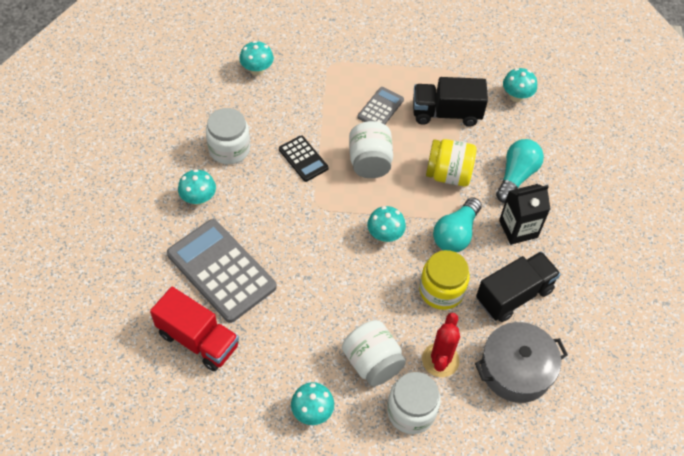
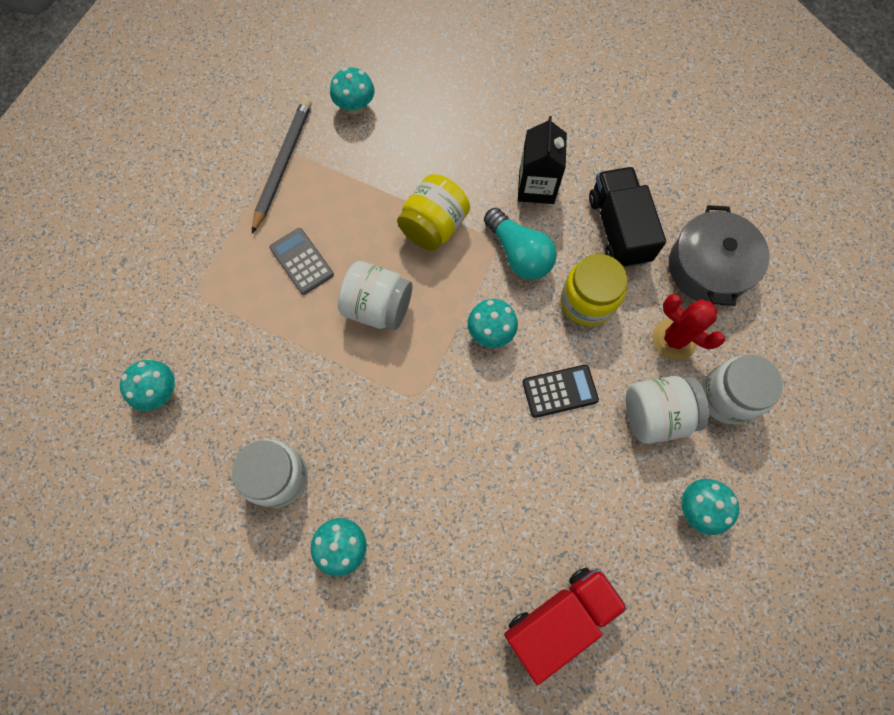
camera: 65 degrees left, 15 degrees up
grey calculator [167,219,277,323] -> none
black calculator [279,135,328,182] -> black calculator moved to [522,365,599,418]
black truck [413,77,488,127] -> none
turquoise light bulb [496,139,544,203] -> none
none -> grey pencil [252,98,312,234]

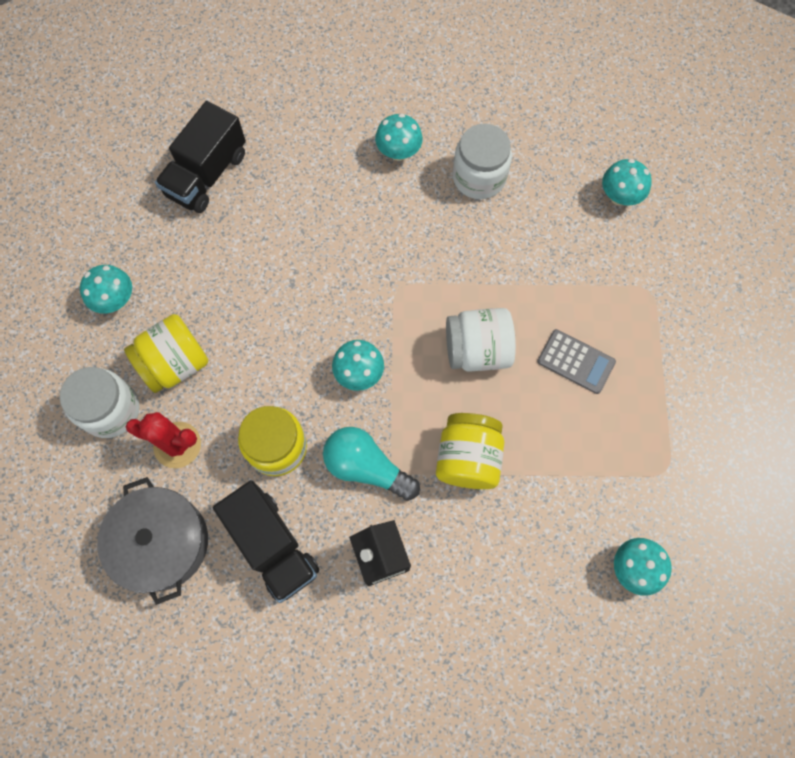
camera: 155 degrees right, 0 degrees up
grey pencil [252,98,312,234] -> none
red truck [504,568,628,685] -> black truck [155,101,246,213]
black calculator [522,365,599,418] -> none
white jar [626,376,709,444] -> yellow jar [124,314,208,393]

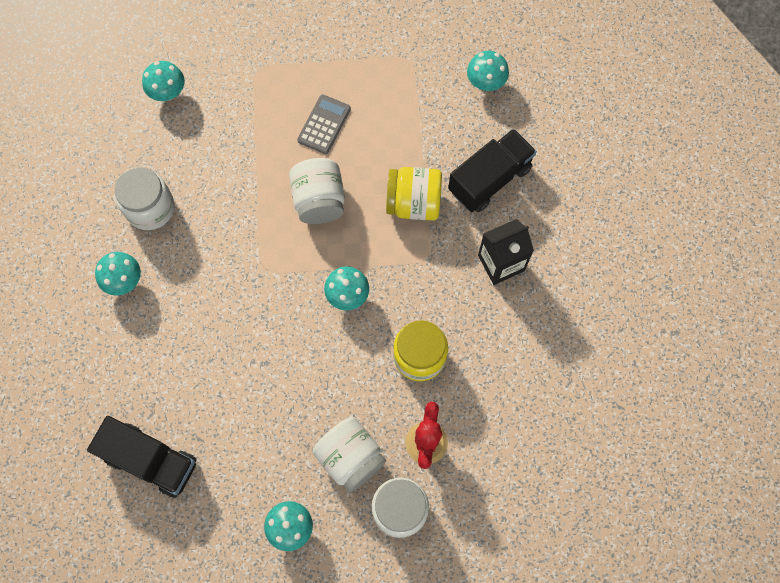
camera: 95 degrees left, 0 degrees up
grey pot [97,477,208,605] -> none
yellow jar [124,314,208,393] -> white jar [313,417,386,493]
black truck [213,480,319,603] -> black truck moved to [448,129,537,212]
turquoise light bulb [323,427,420,501] -> none

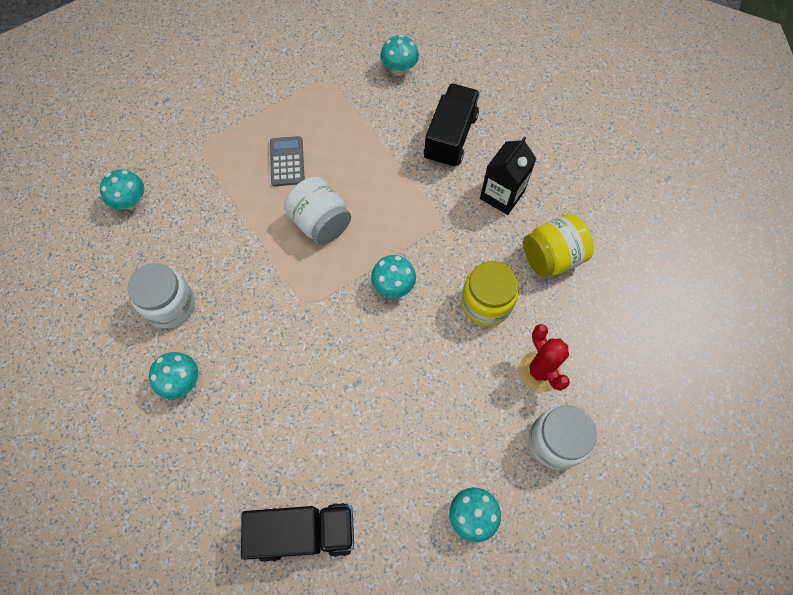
camera: 30 degrees left, 5 degrees down
white jar [313,417,386,493] -> none
yellow jar [386,167,442,221] -> yellow jar moved to [523,214,594,277]

